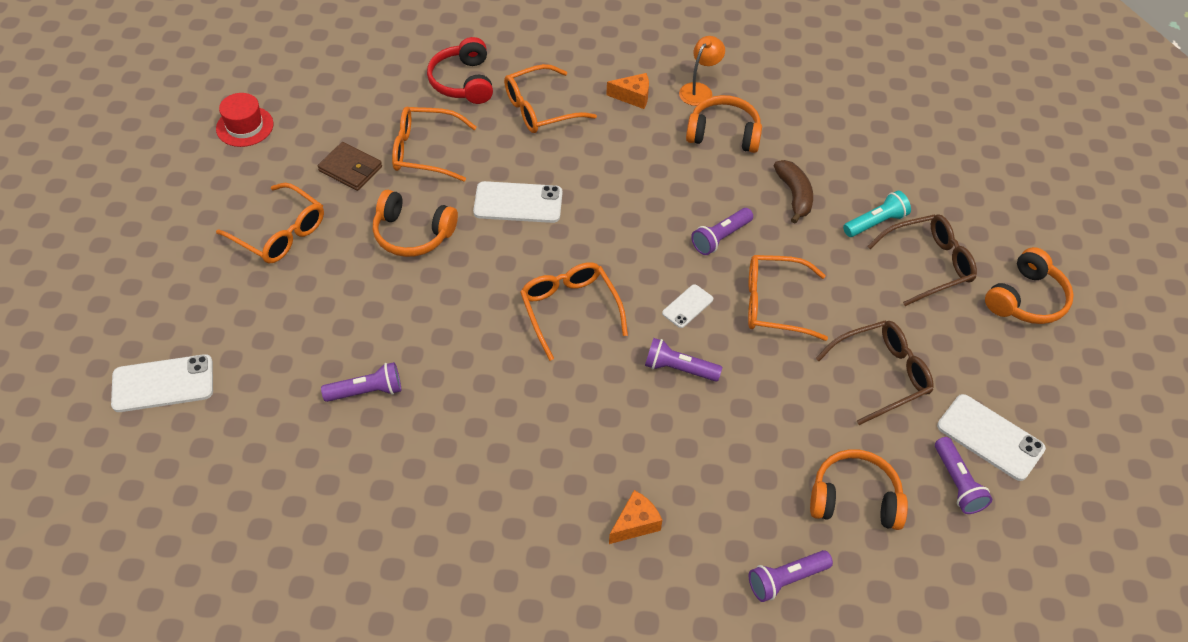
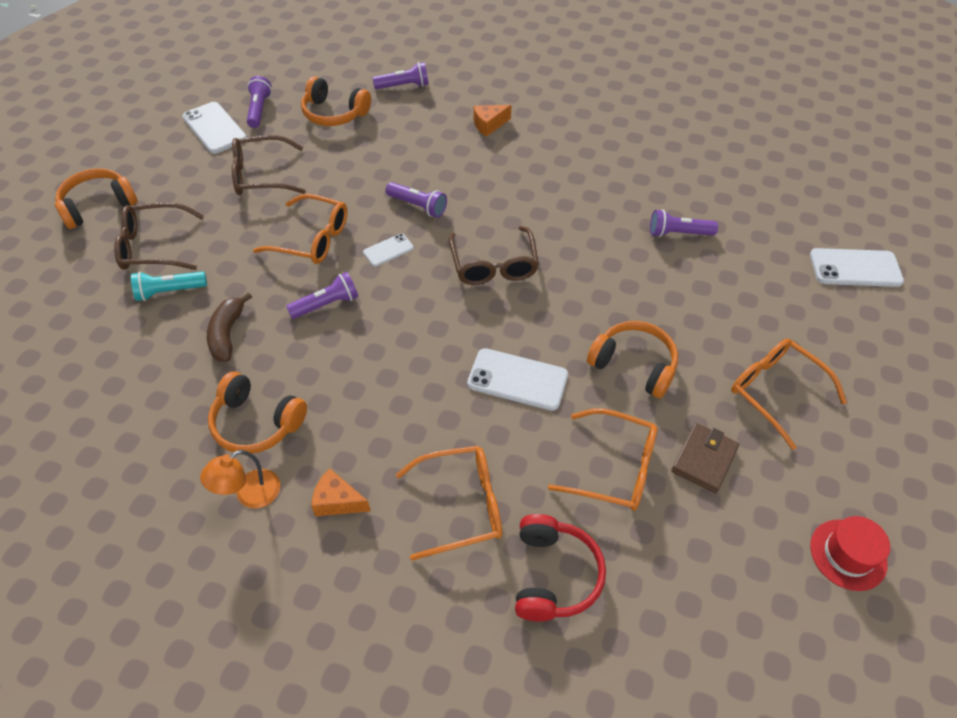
camera: 165 degrees left, 0 degrees up
brown wallet [318,142,382,191] -> brown wallet turned 75 degrees clockwise [671,423,739,493]
orange glasses [520,262,628,361] -> brown glasses [449,226,539,285]

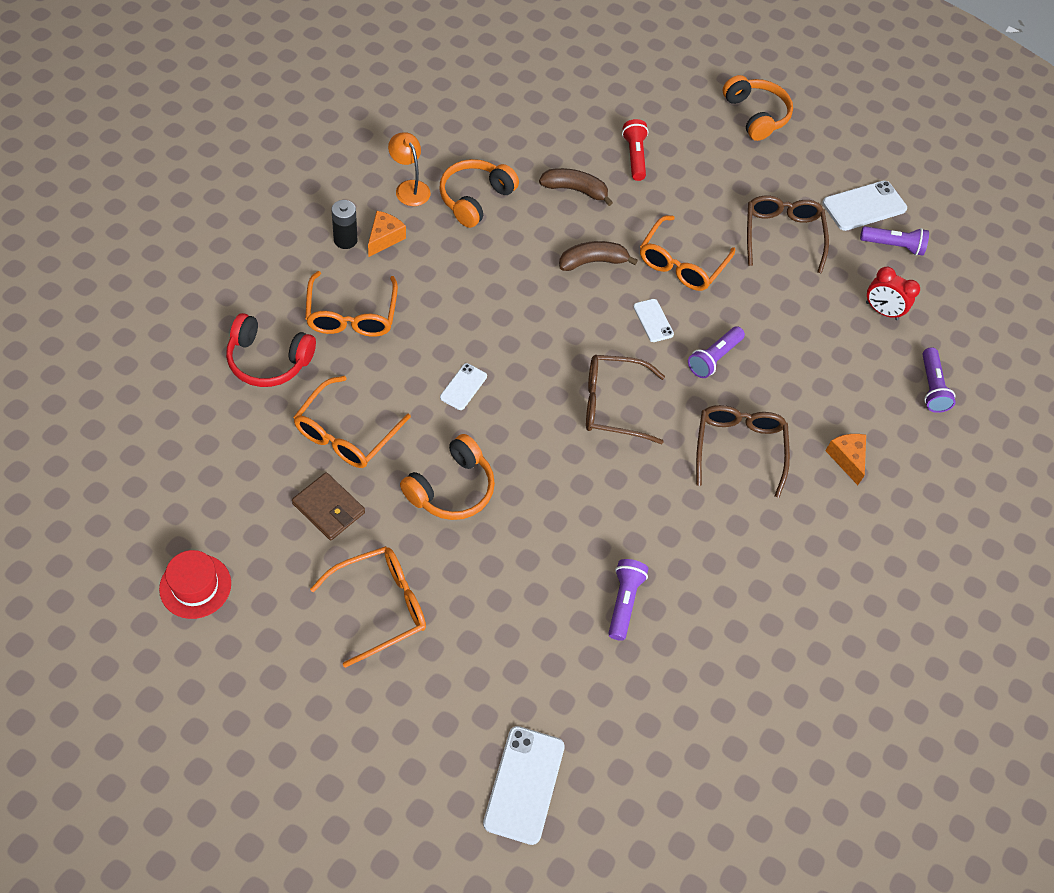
camera: 95 degrees right, 5 degrees up
brown glasses [114,202,204,270] -> brown glasses moved to [696,405,790,498]
turquoise flashlight [131,271,207,301] -> red flashlight [622,119,649,181]
purple flashlight [286,272,358,319] -> brown banana [559,241,638,271]
orange headphones [301,76,371,126] -> red clock [866,267,920,320]
white phone [467,348,568,411] -> white phone [440,363,487,410], size x0.56
none -> black battery [331,200,357,249]

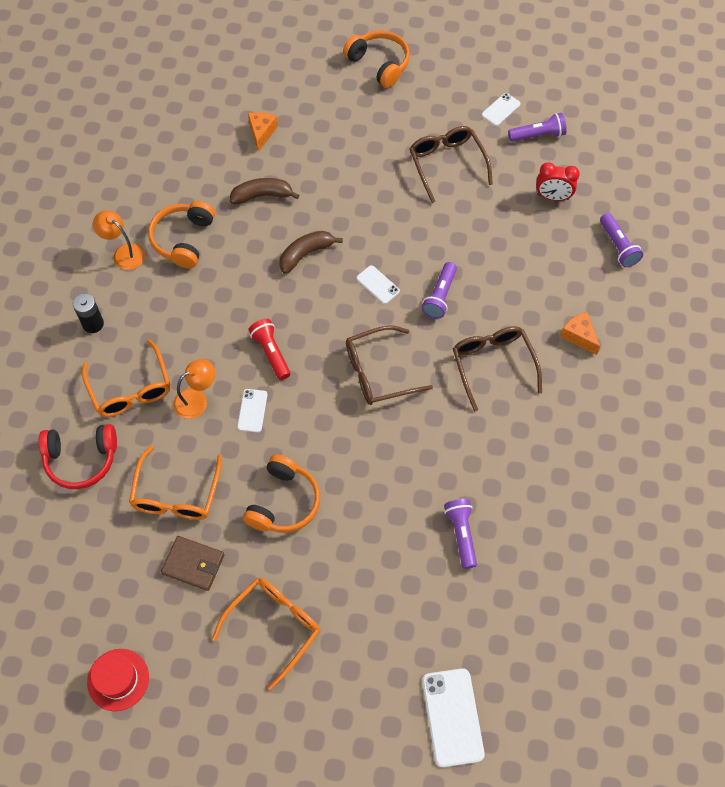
camera: 15 degrees left, 5 degrees up
orange cheese [368,211,406,257] -> orange cheese moved to [248,112,278,152]
red flashlight [622,119,649,181] -> red flashlight moved to [249,319,290,380]
orange glasses [640,215,735,291] -> none
white phone [822,181,907,231] -> white phone [481,93,520,126], size x0.56
none -> orange lamp [173,359,215,419]

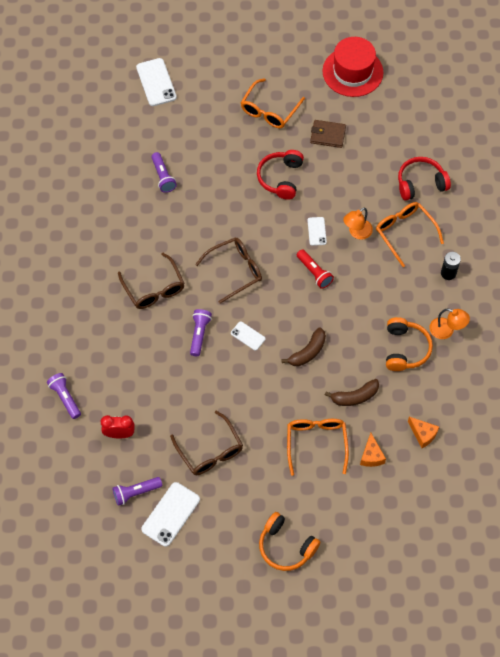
camera: 170 degrees right, 0 degrees up
red hat [87,649,149,711] -> red hat [322,37,383,97], size x1.68
orange glasses [129,445,222,520] -> orange glasses moved to [287,419,349,476]
orange headphones [243,454,320,533] -> red headphones [257,150,304,200]
white phone [481,93,520,126] -> white phone [141,482,200,547], size x1.78
orange cheese [560,312,600,355] -> orange cheese moved to [408,417,439,448]

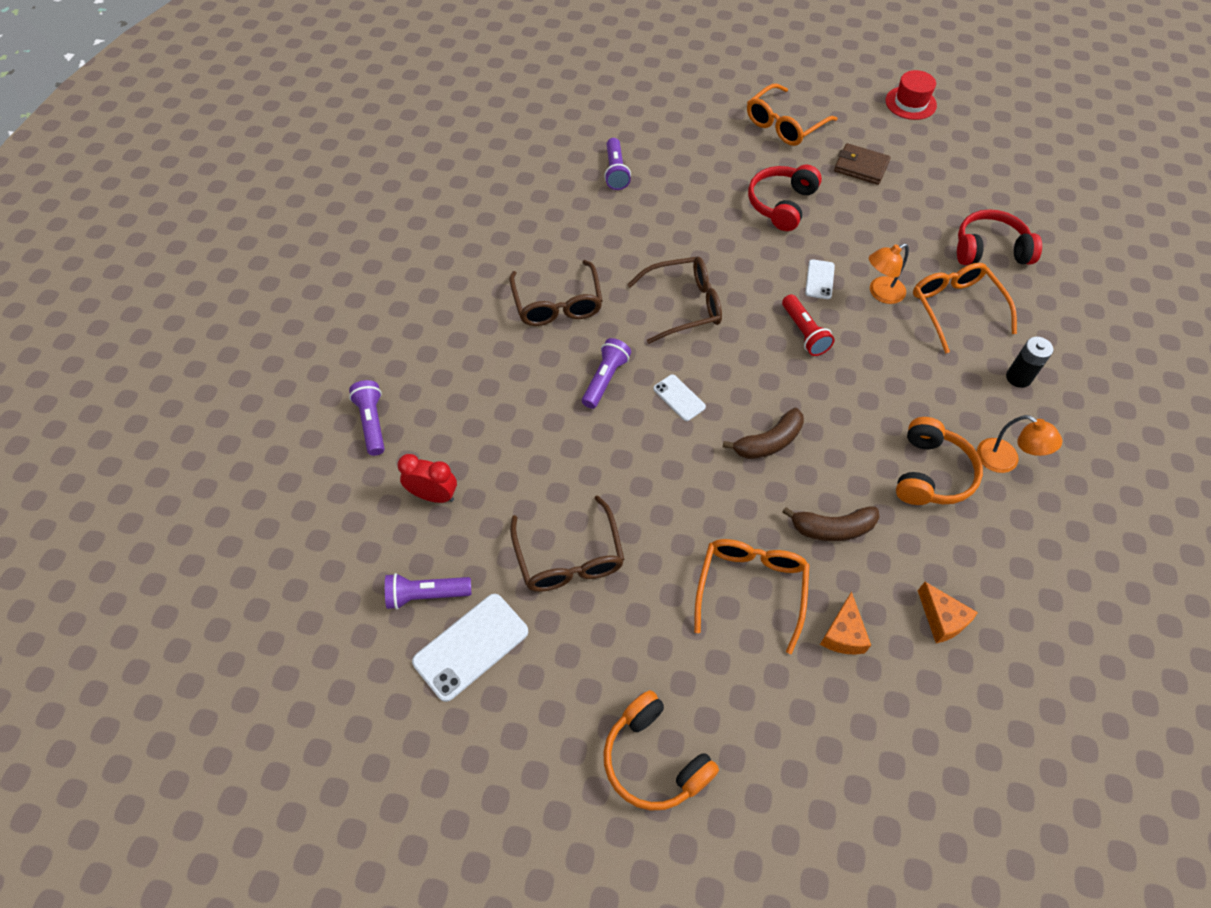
camera: 15 degrees right, 5 degrees down
white phone [136,58,177,106] -> none
red hat [322,37,383,97] -> red hat [886,70,937,120], size x0.59

